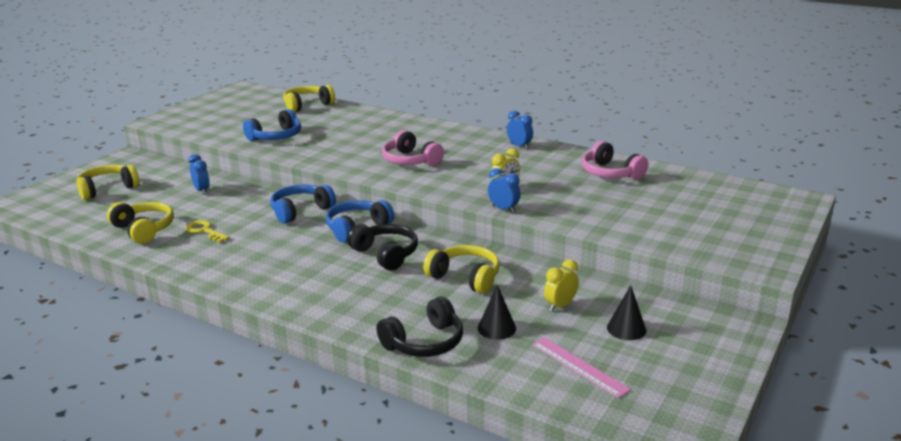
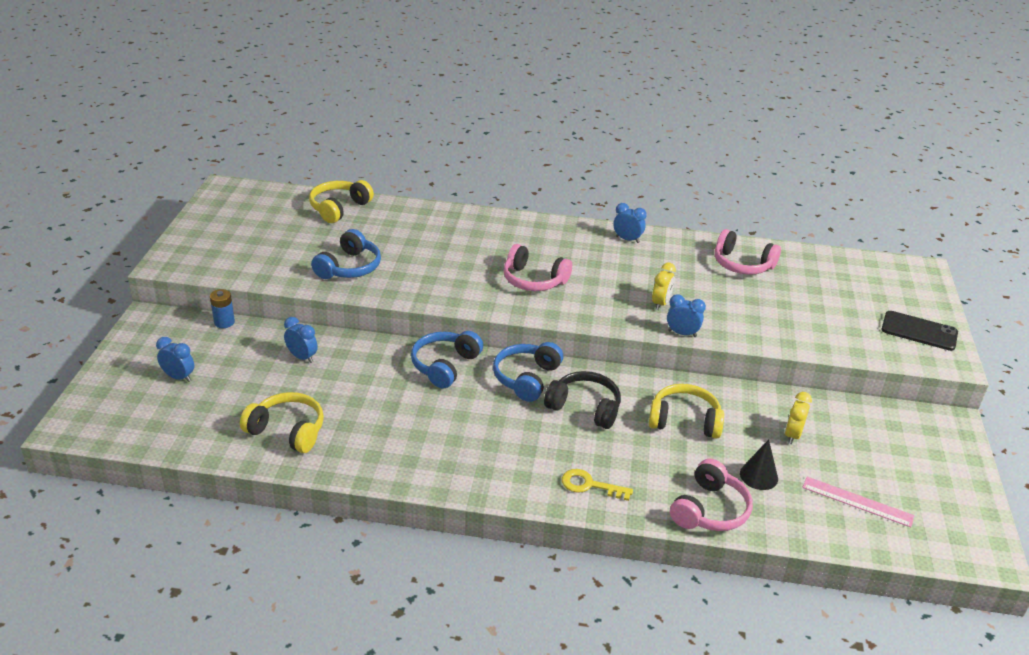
camera: 25 degrees left, 10 degrees up
yellow headphones [76,165,140,200] -> blue clock [156,337,194,382]
yellow key [185,220,229,243] -> yellow key moved to [562,469,633,501]
black headphones [376,296,463,357] -> pink headphones [670,459,753,531]
black cone [607,285,646,340] -> none
none -> blue battery [210,289,235,328]
none -> black phone [882,311,958,351]

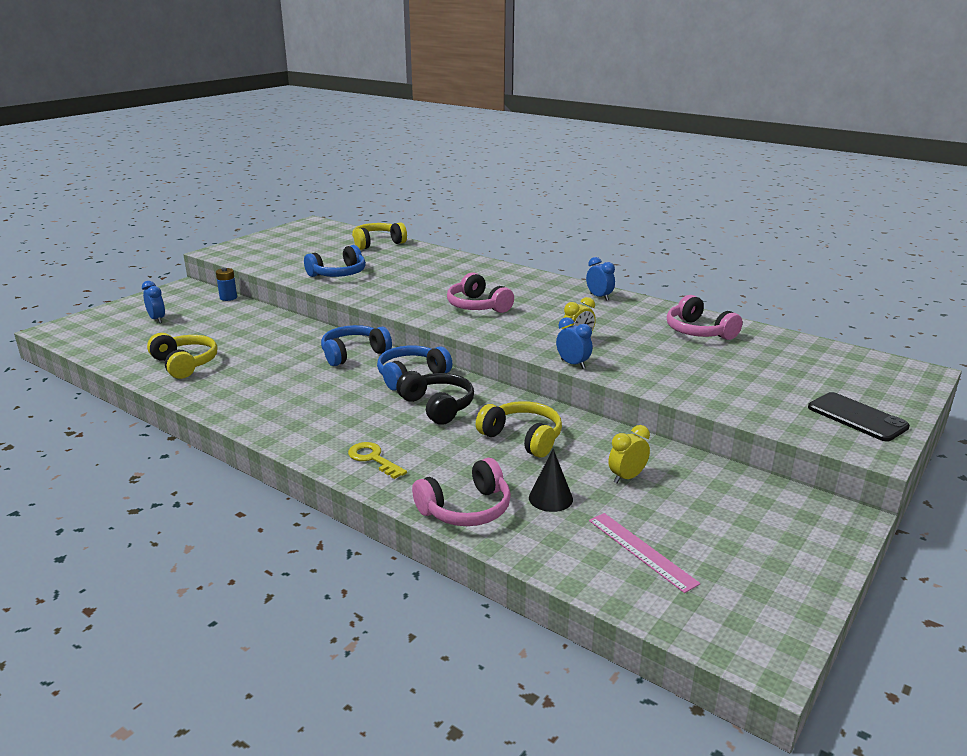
camera: 30 degrees right, 10 degrees down
blue clock [284,317,318,363] -> none

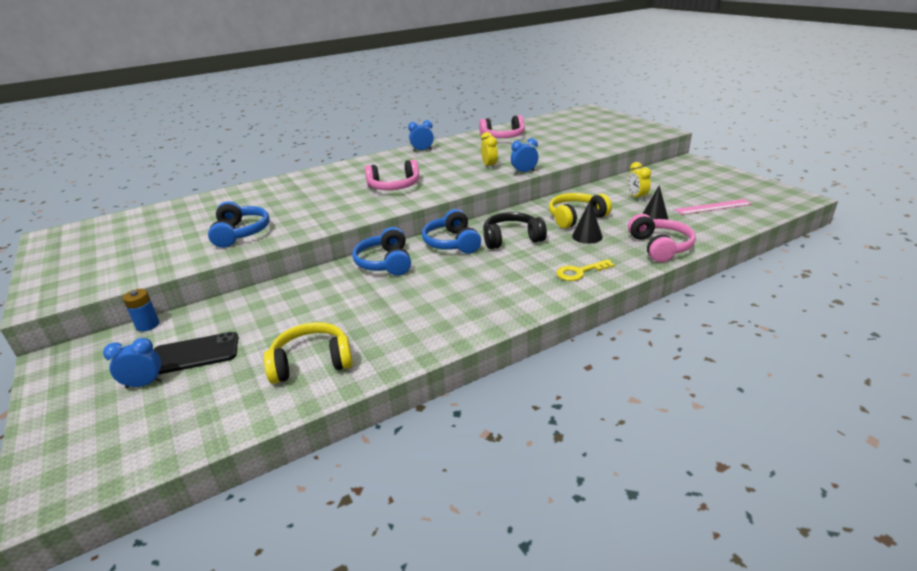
camera: 65 degrees left, 5 degrees up
yellow headphones [352,222,407,250] -> none
black phone [808,392,910,441] -> black phone moved to [153,332,238,375]
none -> black cone [572,201,603,244]

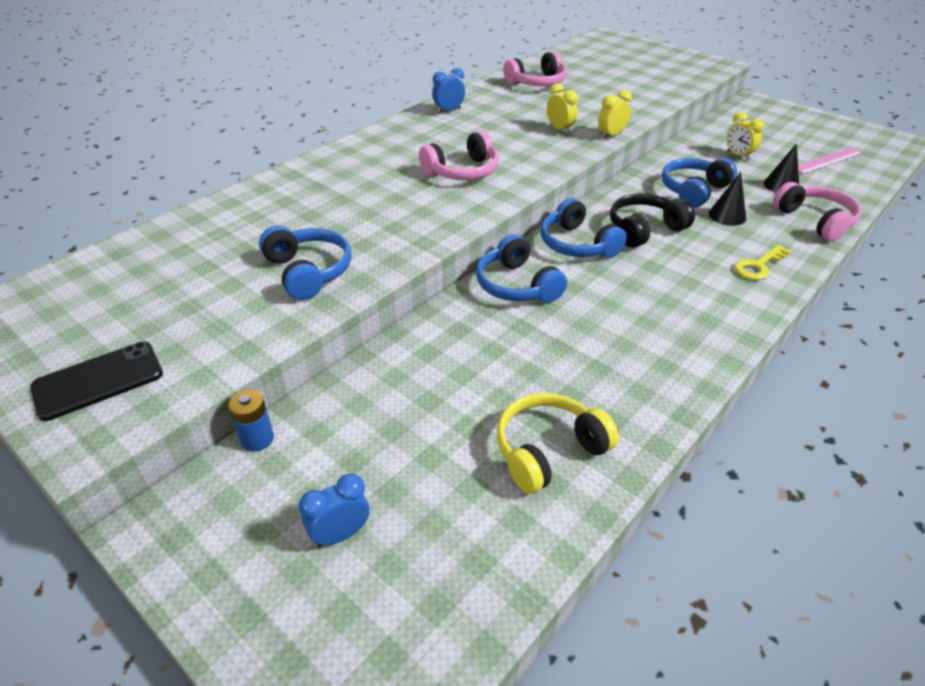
camera: 20 degrees left, 10 degrees up
black phone [153,332,238,375] -> black phone moved to [30,342,163,421]
blue clock [511,138,538,174] -> yellow clock [598,90,632,139]
yellow headphones [549,193,612,229] -> blue headphones [662,158,737,208]

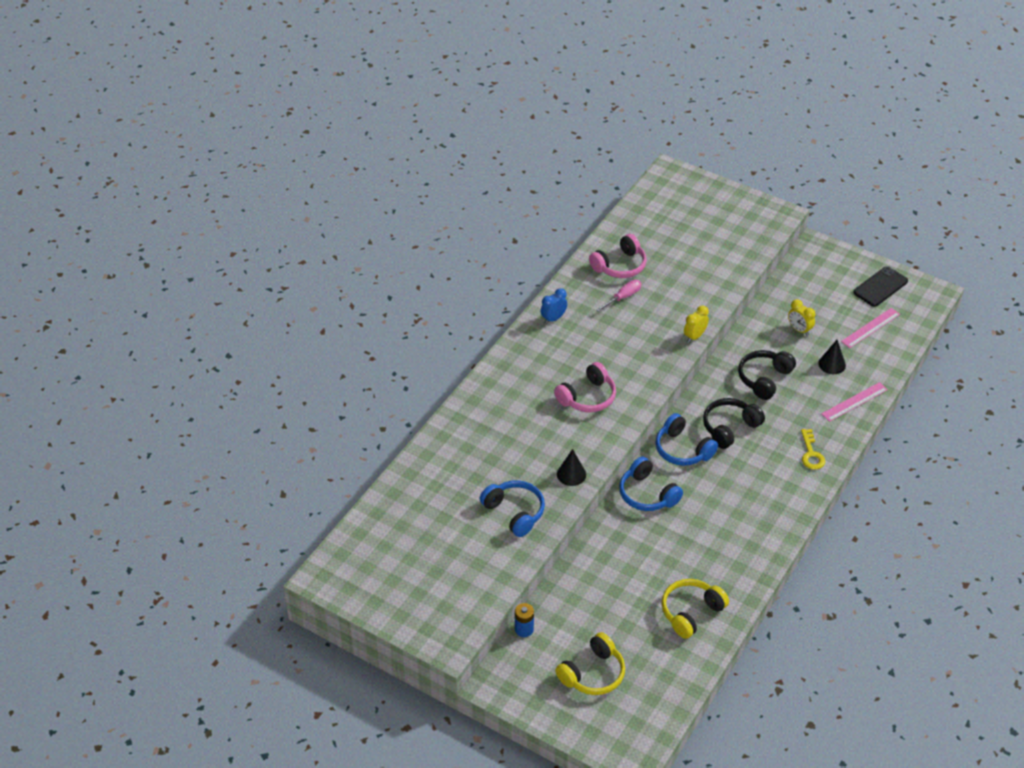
camera: 10 degrees left, 5 degrees up
black phone [30,342,163,421] -> black phone moved to [853,266,908,307]
blue clock [299,473,370,547] -> yellow headphones [555,632,625,695]
yellow clock [547,83,578,134] -> none
blue headphones [662,158,737,208] -> black headphones [738,350,796,400]
black cone [708,172,746,226] -> black cone moved to [557,449,586,486]
yellow key [734,245,791,280] -> yellow key turned 45 degrees counterclockwise [801,429,825,470]
pink headphones [773,182,862,241] -> pink ruler [822,382,888,422]
none -> pink screwdriver [596,280,641,312]

